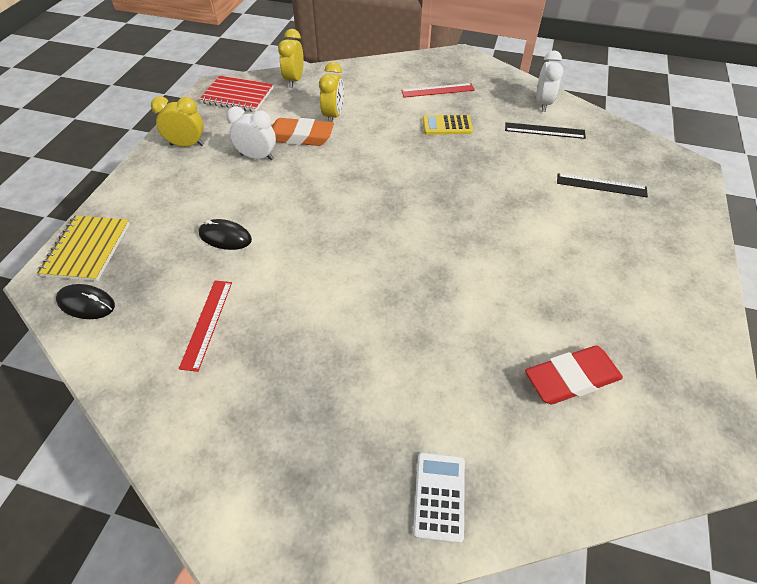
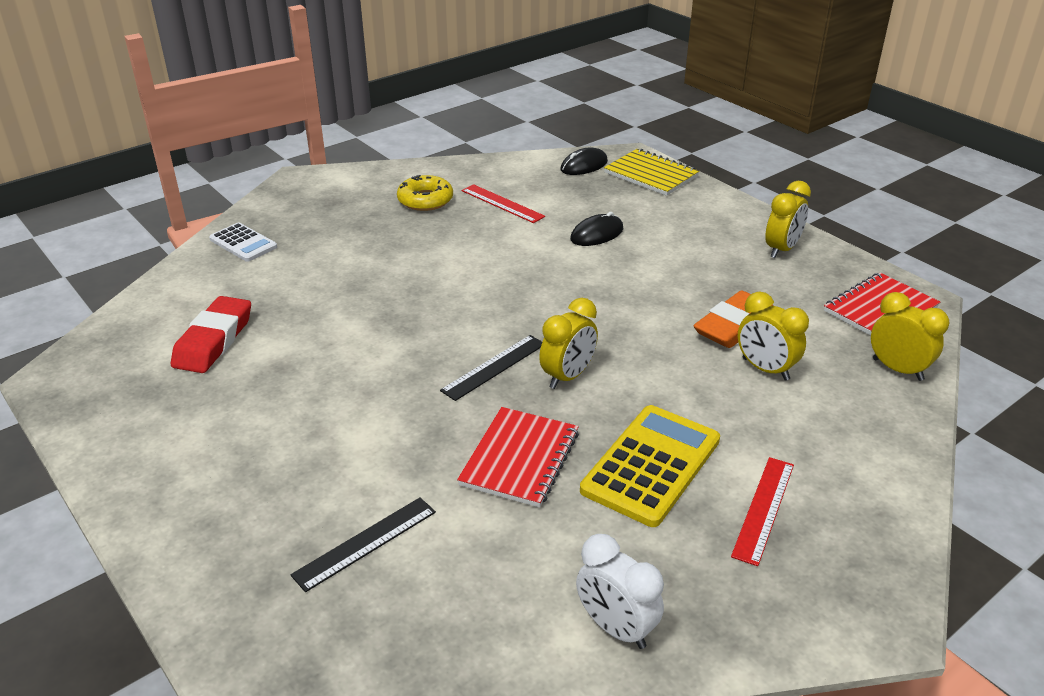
camera: 125 degrees right, 15 degrees down
white clock [226,107,276,161] -> none
yellow calculator [423,115,473,135] -> yellow calculator [580,405,720,527], size x1.68
black ruler [505,122,586,139] -> black ruler moved to [440,335,542,401]
none -> yellow donut [397,175,453,211]
none -> red notebook [457,407,579,508]
none -> yellow clock [539,298,598,389]

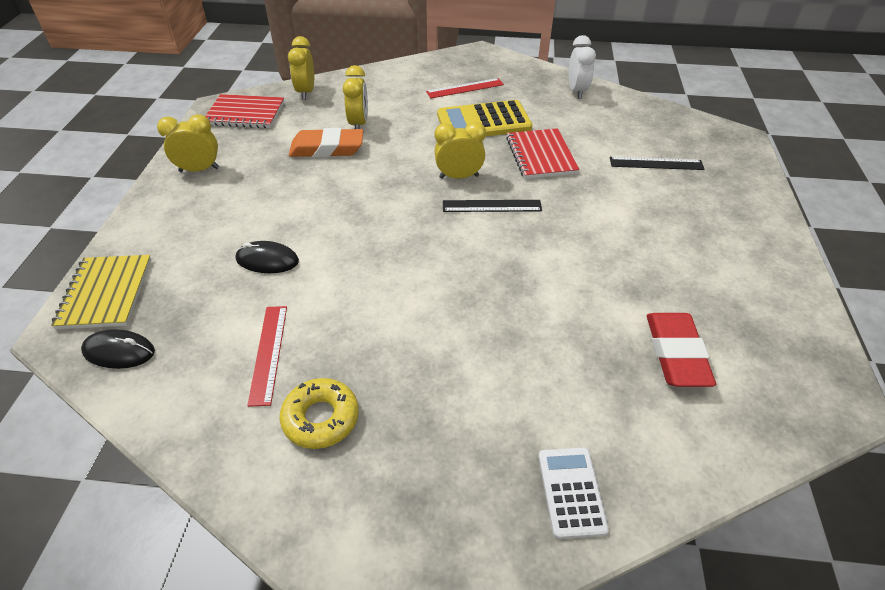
camera: 135 degrees left, 10 degrees up
red eraser [171,296,251,373] -> red eraser turned 60 degrees counterclockwise [647,313,716,387]
red notebook [457,407,579,508] -> red notebook turned 75 degrees counterclockwise [506,128,580,179]

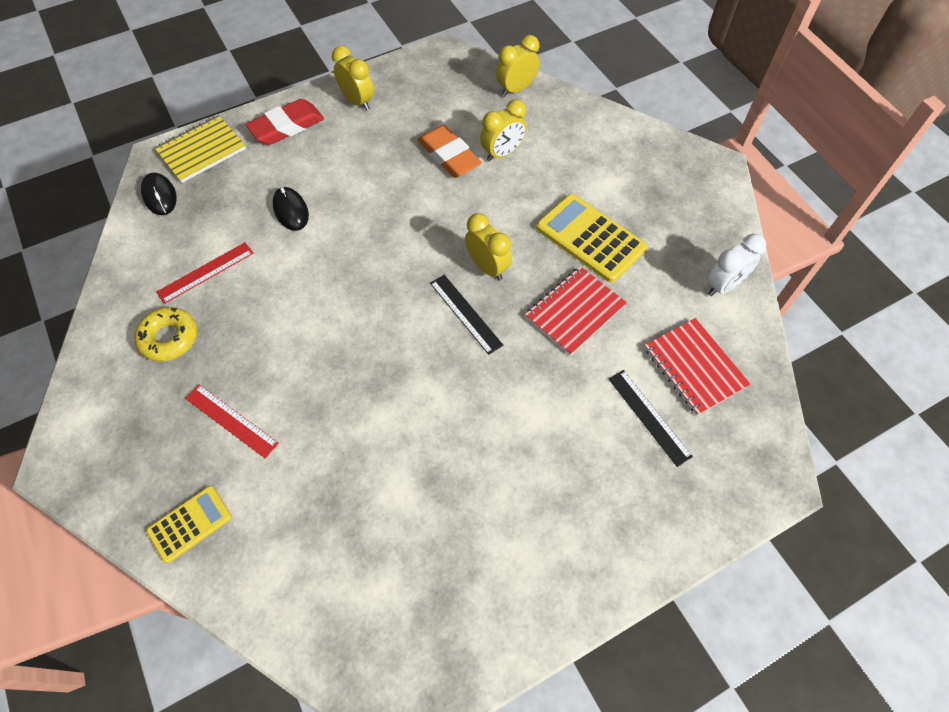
camera: 55 degrees right, 15 degrees up
red notebook [205,94,284,128] -> red notebook moved to [644,318,751,416]
red ruler [426,78,504,99] -> red ruler moved to [185,384,279,459]
white calculator [538,448,609,539] -> yellow calculator [146,486,232,563]
red eraser [647,313,716,387] -> red eraser moved to [246,99,324,145]

